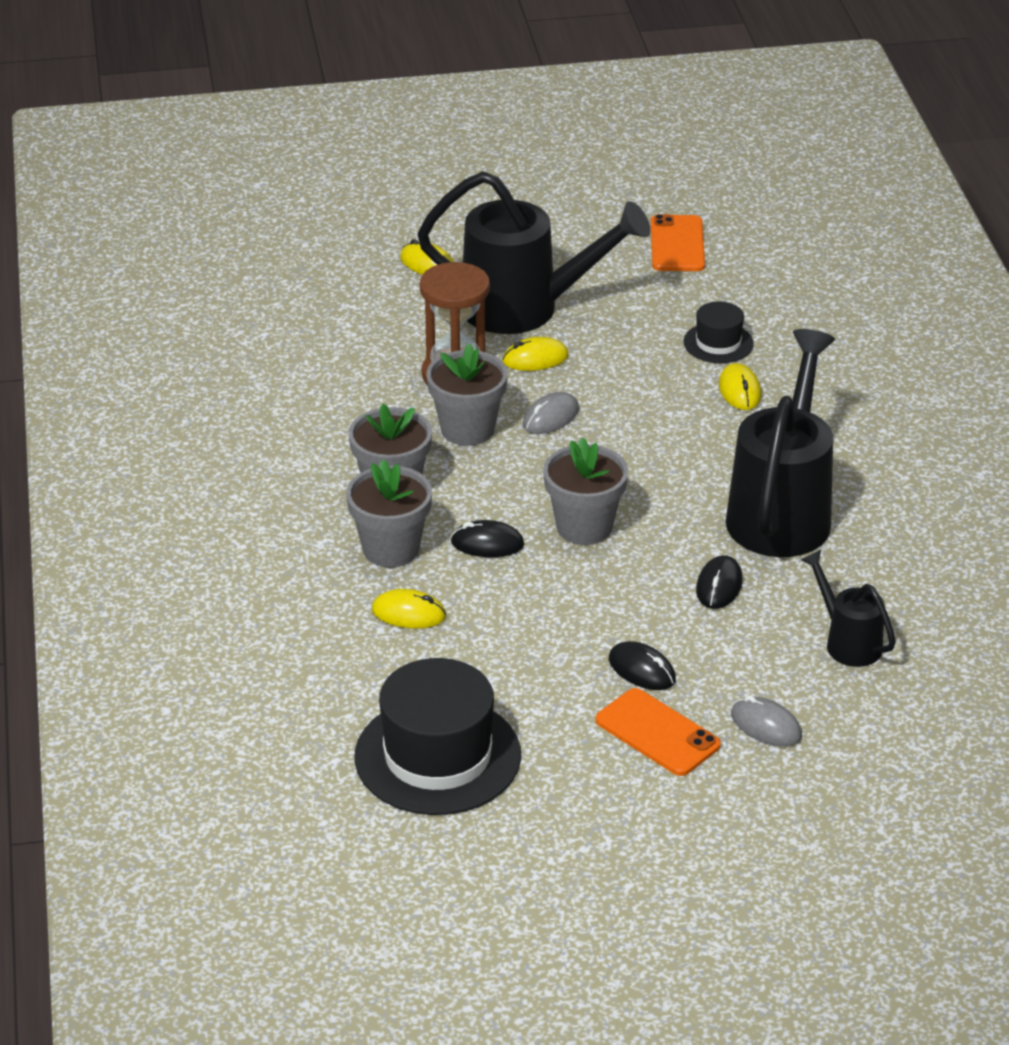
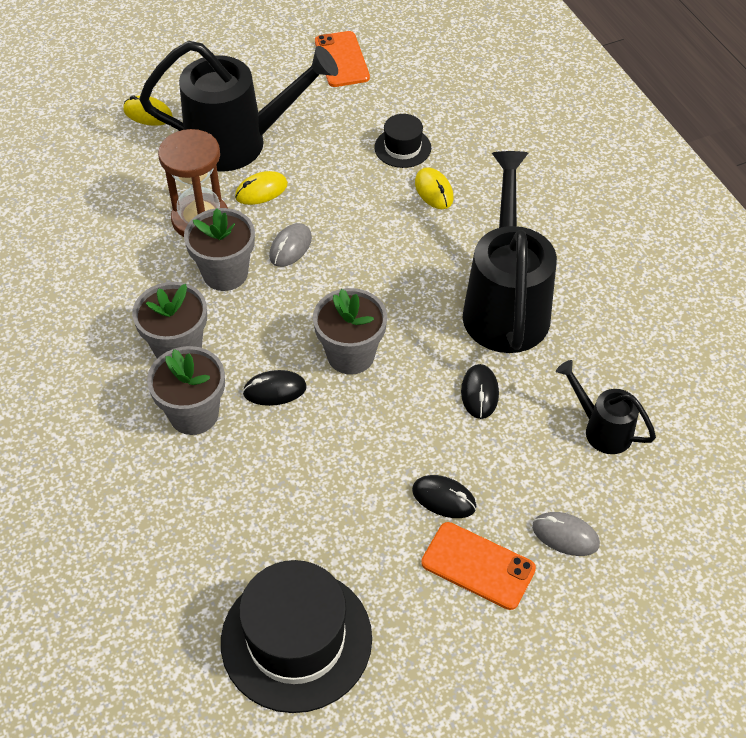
camera: 15 degrees left, 15 degrees up
yellow mouse [372,589,446,629] -> none

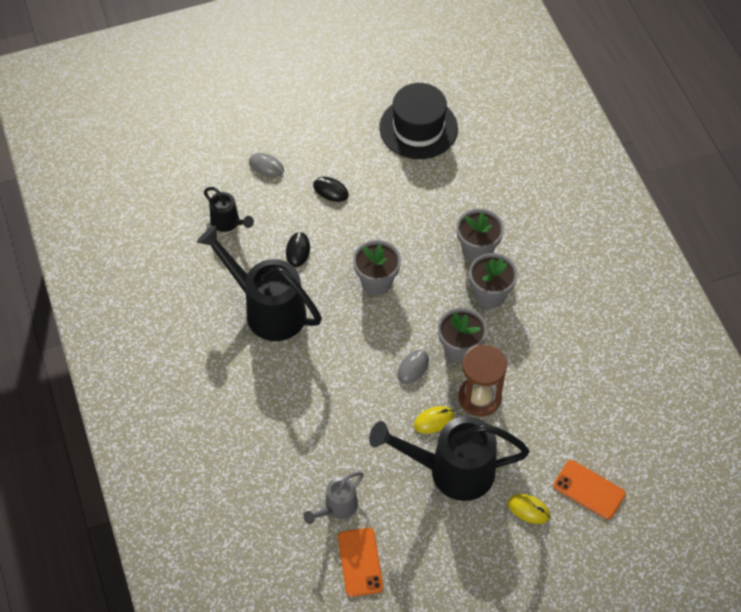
camera: 175 degrees left, 5 degrees up
black mouse [242,370,307,406] -> none
black hat [374,114,431,168] -> none
yellow mouse [415,167,454,209] -> none
orange phone [421,522,536,610] -> orange phone moved to [553,460,626,519]
black watering can [463,151,557,353] -> black watering can turned 120 degrees clockwise [197,226,322,341]
none -> grey watering can [303,472,364,524]

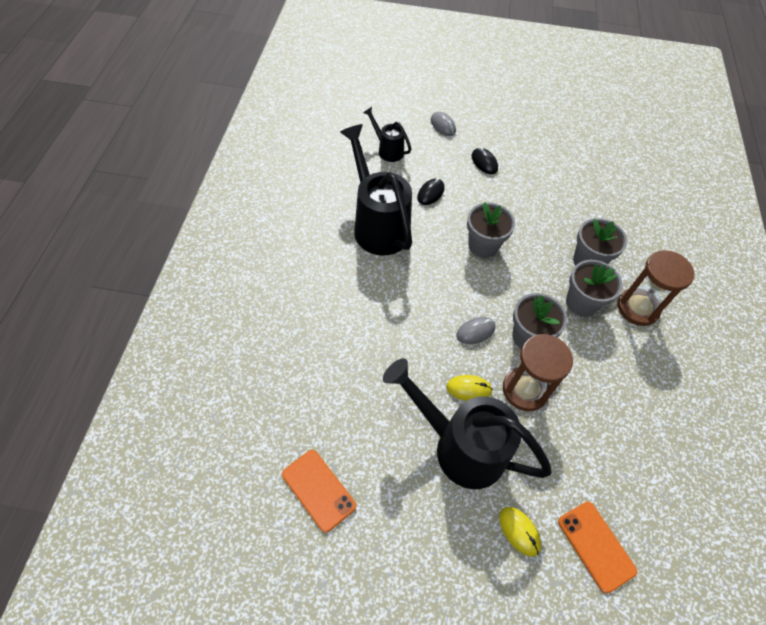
camera: 25 degrees right, 0 degrees up
black watering can [204,187,254,232] -> black watering can turned 150 degrees clockwise [363,107,411,162]
grey watering can [303,472,364,524] -> none
orange phone [338,528,383,597] -> orange phone turned 60 degrees counterclockwise [282,450,356,533]
black hat [379,83,458,159] -> none
none -> brown hourglass [617,250,694,326]

